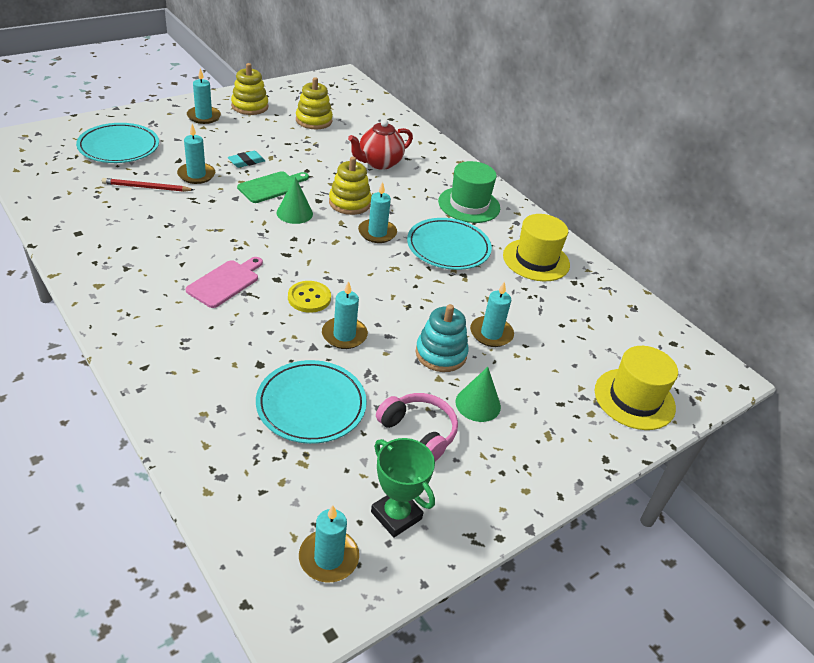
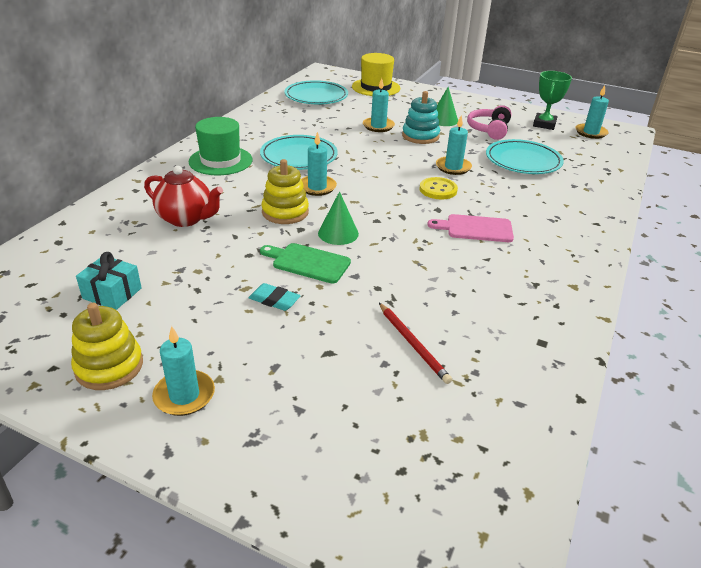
camera: 115 degrees left, 5 degrees down
turquoise plate [76,123,159,163] -> turquoise plate moved to [284,80,348,104]
turquoise candle [177,124,215,184] -> none
yellow stacking toy [296,77,333,129] -> turquoise gift [76,252,142,310]
yellow hat [503,214,570,281] -> none

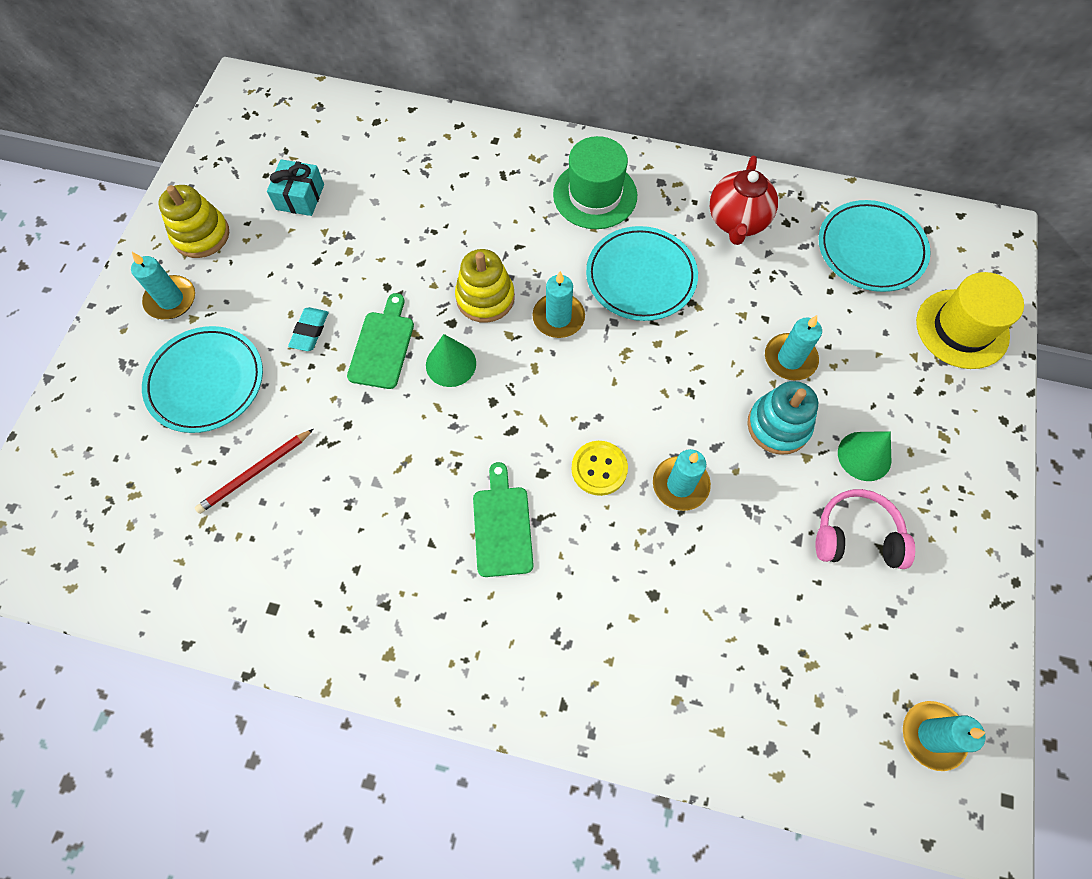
camera: 80 degrees right, 30 degrees up
red teapot [144,166,223,227] -> red teapot moved to [710,156,778,245]
pink cutting board [427,214,514,242] -> green cutting board [473,462,533,577]
turquoise plate [486,139,564,174] -> turquoise plate moved to [142,326,263,433]
green trophy [533,71,572,130] -> none

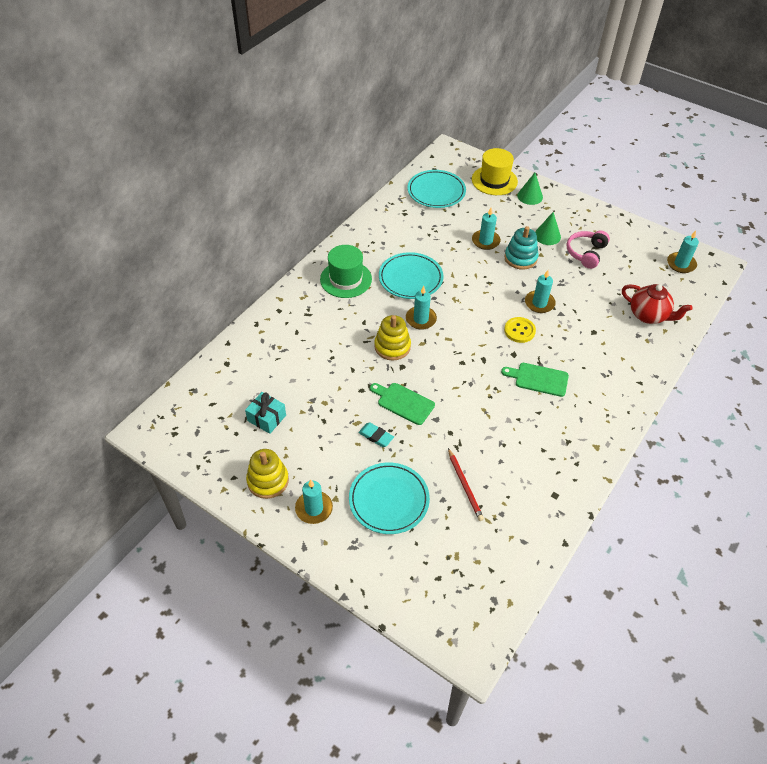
camera: 70 degrees left, 15 degrees down
green cone [426,334,476,387] -> green cone moved to [517,173,543,205]
red teapot [710,156,778,245] -> red teapot moved to [622,284,693,324]

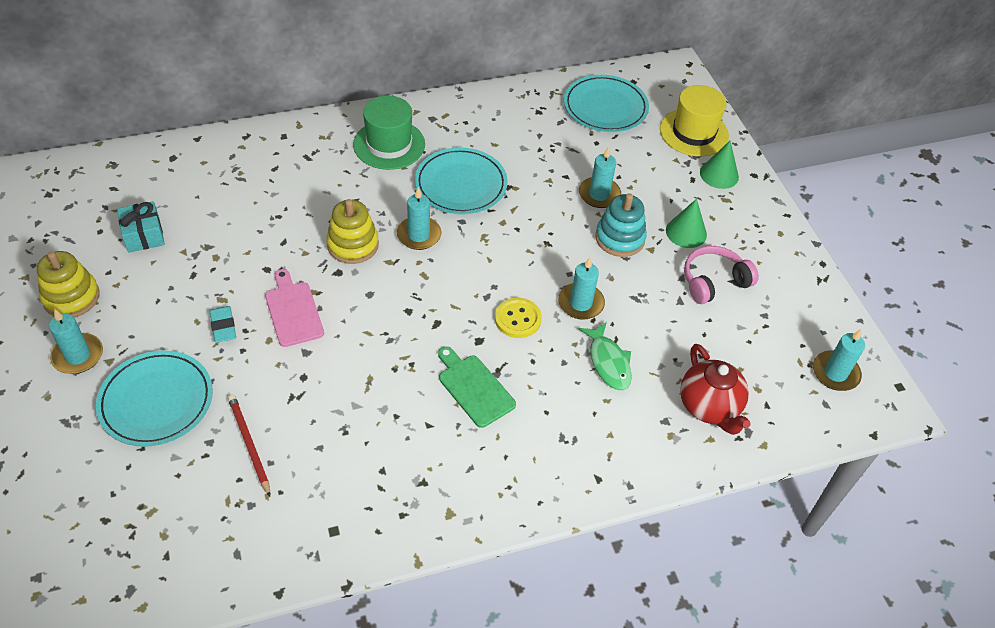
camera: 35 degrees right, 0 degrees up
green cutting board [370,383,435,425] -> pink cutting board [265,269,324,347]
red pencil [448,448,484,521] -> red pencil turned 135 degrees clockwise [228,394,270,496]
none -> green fish [578,322,632,390]

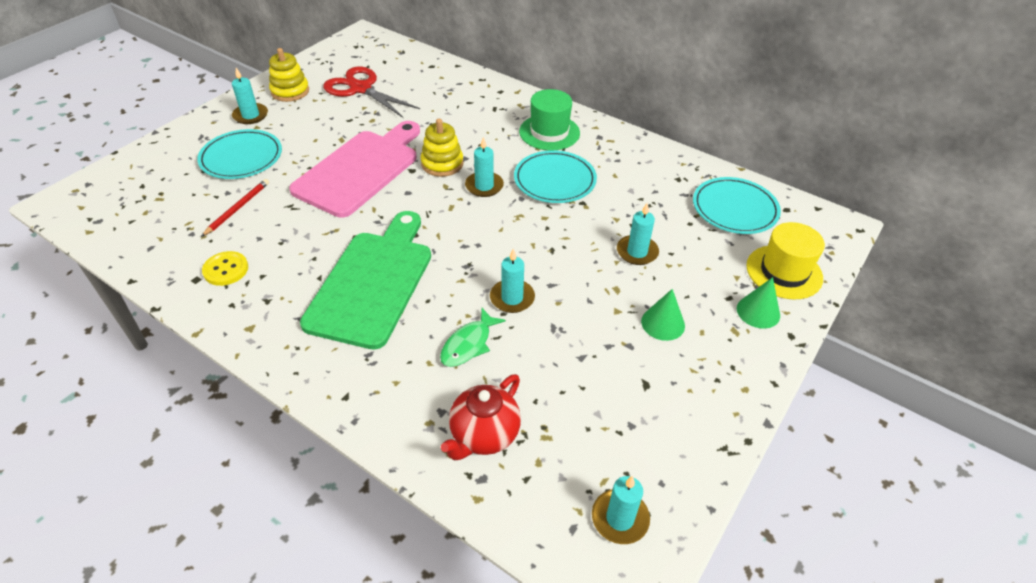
camera: 55 degrees right, 5 degrees down
turquoise gift [117,201,165,253] -> red scissors [323,66,420,118]
turquoise eraser [209,306,236,343] -> none
pink cutting board [265,269,324,347] -> pink cutting board [289,121,420,218], size x2.08
green cutting board [438,346,516,428] -> green cutting board [300,211,431,350], size x2.08
yellow button [495,298,542,338] -> yellow button moved to [202,251,248,286]
turquoise stacking toy [595,193,647,257] -> none
pink headphones [684,246,759,304] -> none

